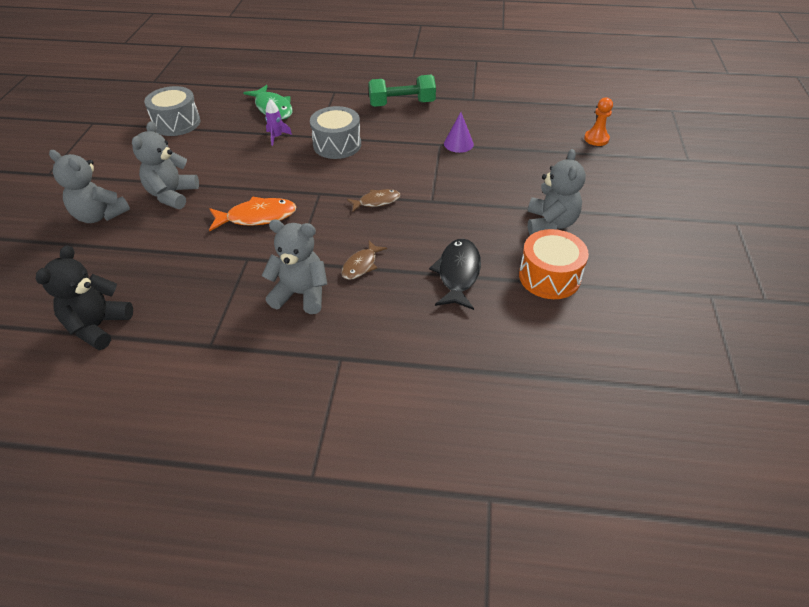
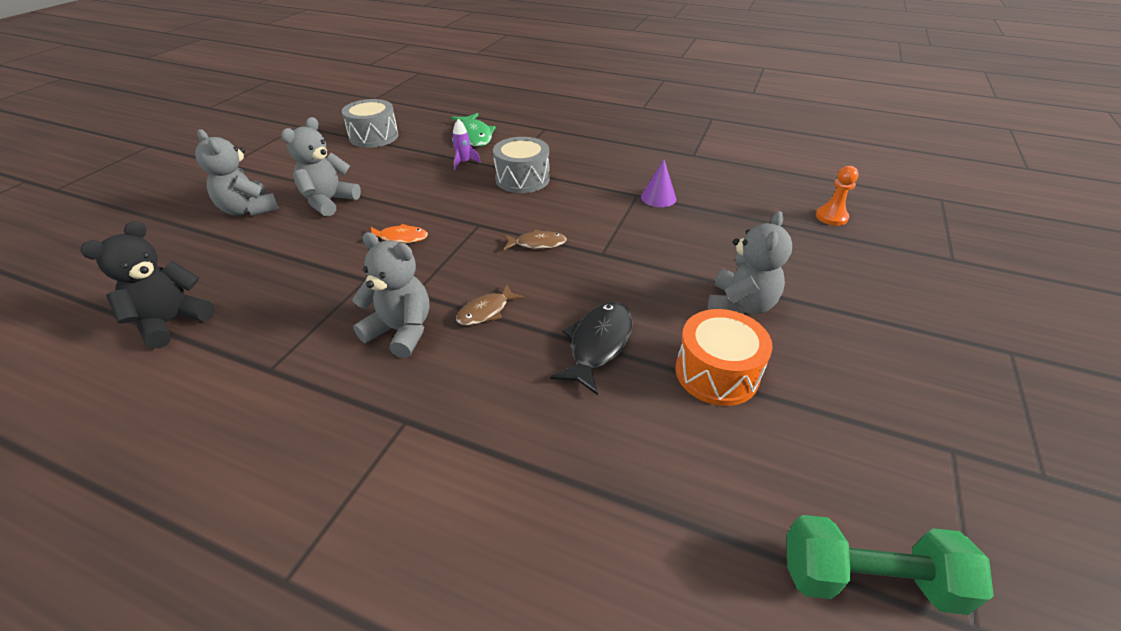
camera: 15 degrees right, 5 degrees down
orange fish [209,197,296,231] -> orange fish [371,224,428,243], size x0.63
green dumbbell [368,75,436,107] -> green dumbbell moved to [787,515,994,615]

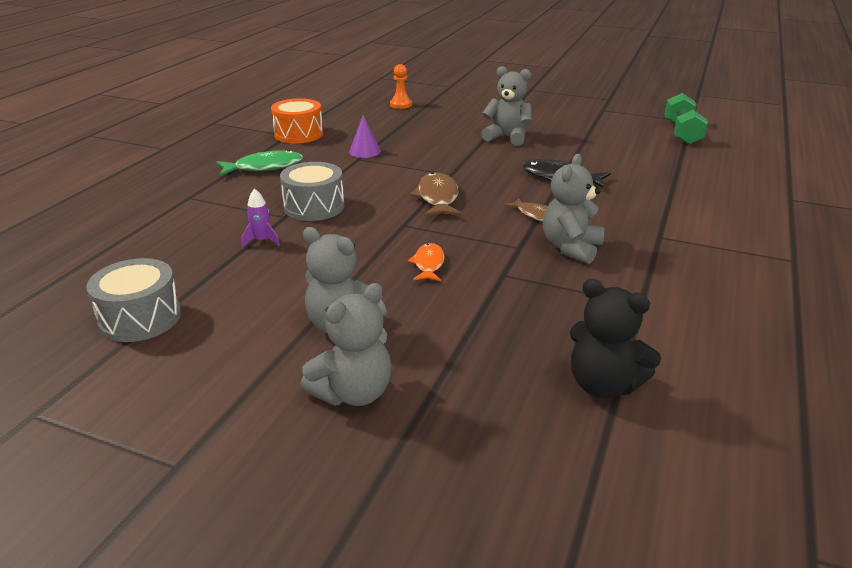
camera: 90 degrees left, 10 degrees down
green fish [451,113,496,147] -> green fish moved to [216,150,303,176]
brown fish [504,229,567,250] -> brown fish [410,172,462,217], size x1.59
orange drum [676,309,773,406] -> orange drum moved to [271,98,323,143]

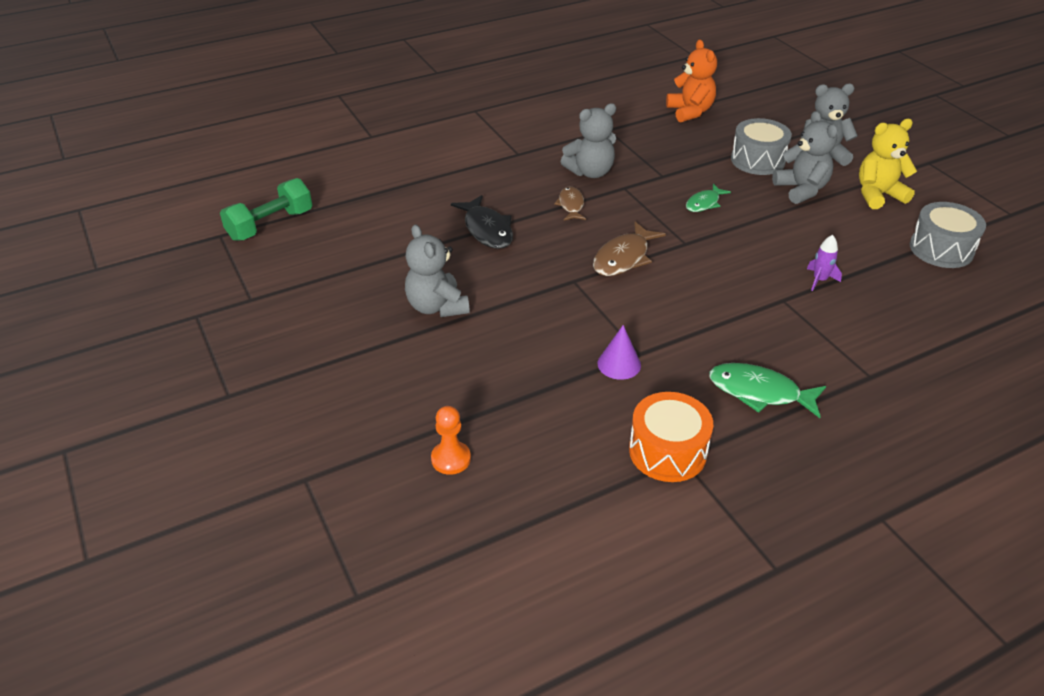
camera: 140 degrees left, 10 degrees up
grey drum [280,162,344,221] -> grey drum moved to [731,118,792,175]
orange fish [408,243,445,281] -> green fish [686,184,731,212]
black teddy bear [570,279,661,398] -> orange teddy bear [666,40,717,123]
none -> yellow teddy bear [859,119,917,209]

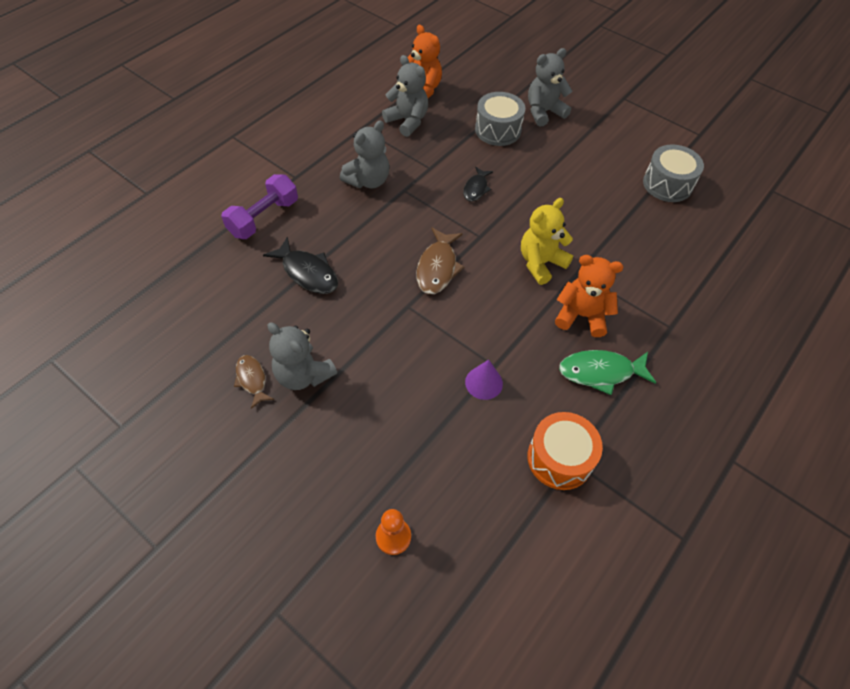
camera: 25 degrees left, 15 degrees up
green dumbbell [220,178,312,241] -> none
brown fish [554,186,586,220] -> brown fish moved to [234,355,274,409]
green fish [686,184,731,212] -> black fish [463,167,493,202]
grey teddy bear [772,111,838,204] -> grey teddy bear moved to [382,55,428,137]
purple rocket [807,235,842,291] -> none
yellow teddy bear [859,119,917,209] -> yellow teddy bear moved to [521,198,573,285]
none -> purple dumbbell [221,174,298,239]
none -> orange teddy bear [555,255,623,337]

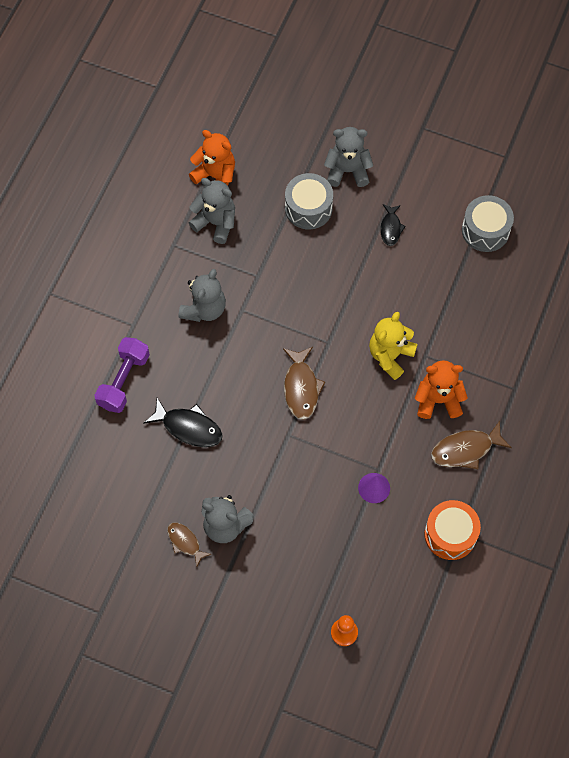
camera: 15 degrees left, 10 degrees up
black fish [463,167,493,202] -> black fish moved to [380,204,406,246]
grey teddy bear [528,48,572,126] -> grey teddy bear turned 45 degrees clockwise [324,127,373,187]
green fish [559,350,656,395] -> brown fish [431,421,512,469]

